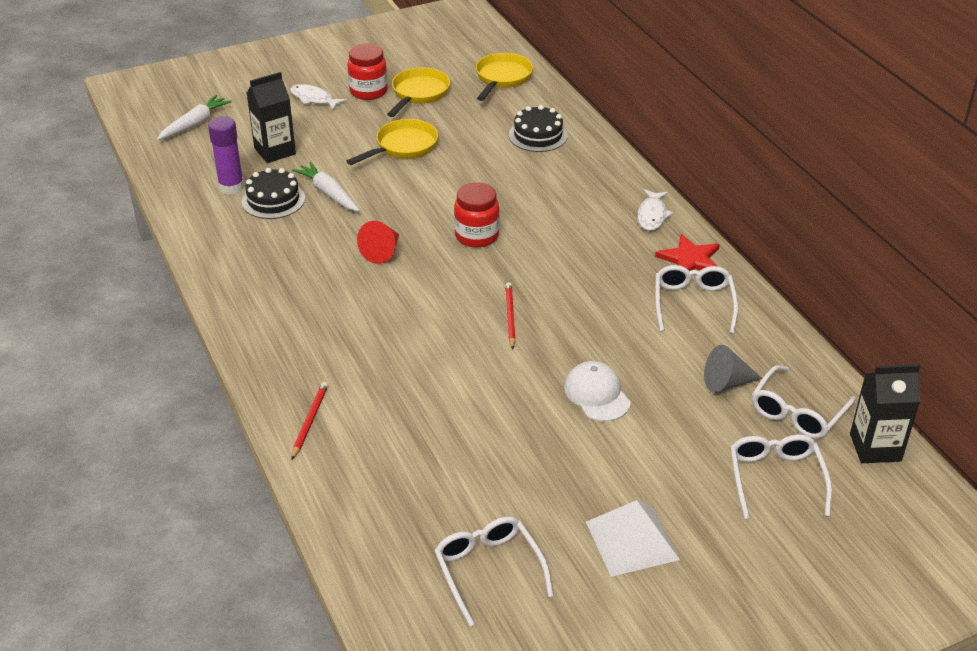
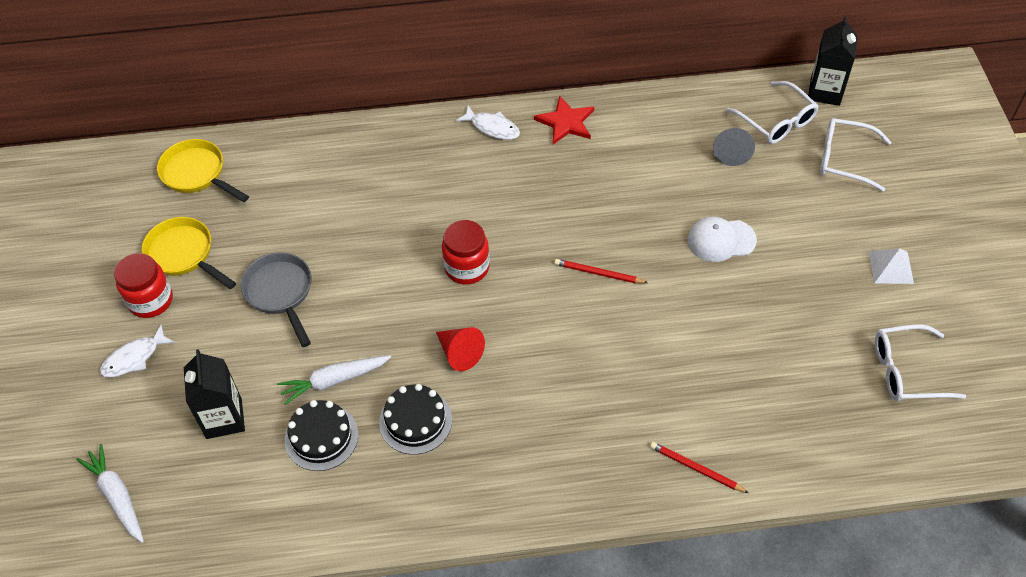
camera: 70 degrees left, 15 degrees up
purple glue stick [208,116,244,194] -> none
yellow pan [347,119,438,165] -> grey pan [241,252,312,347]
black cake [509,105,568,152] -> black cake moved to [379,384,452,455]
white pyramid [586,500,680,577] -> white pyramid [869,248,914,284], size x0.67
white glasses [655,265,738,334] -> none

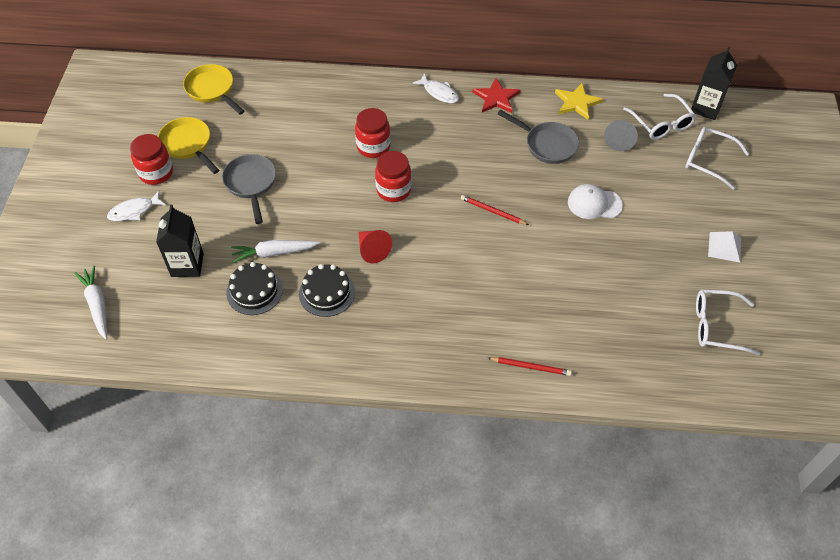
camera: 10 degrees right, 0 degrees up
red pencil [650,442,749,493] -> red pencil turned 150 degrees clockwise [488,357,572,376]
none -> red jar [355,108,390,158]
none -> grey pan [498,110,579,164]
none -> yellow star [555,83,603,120]

